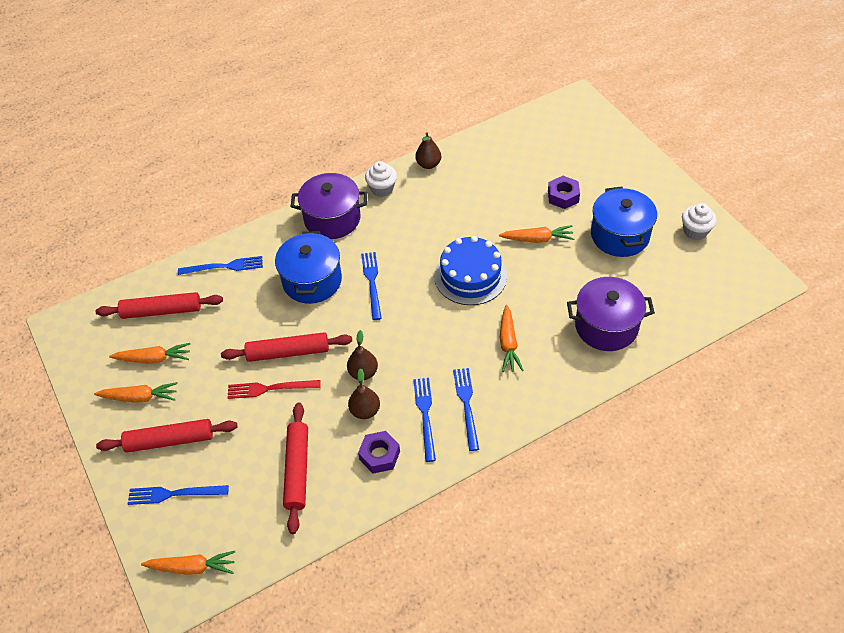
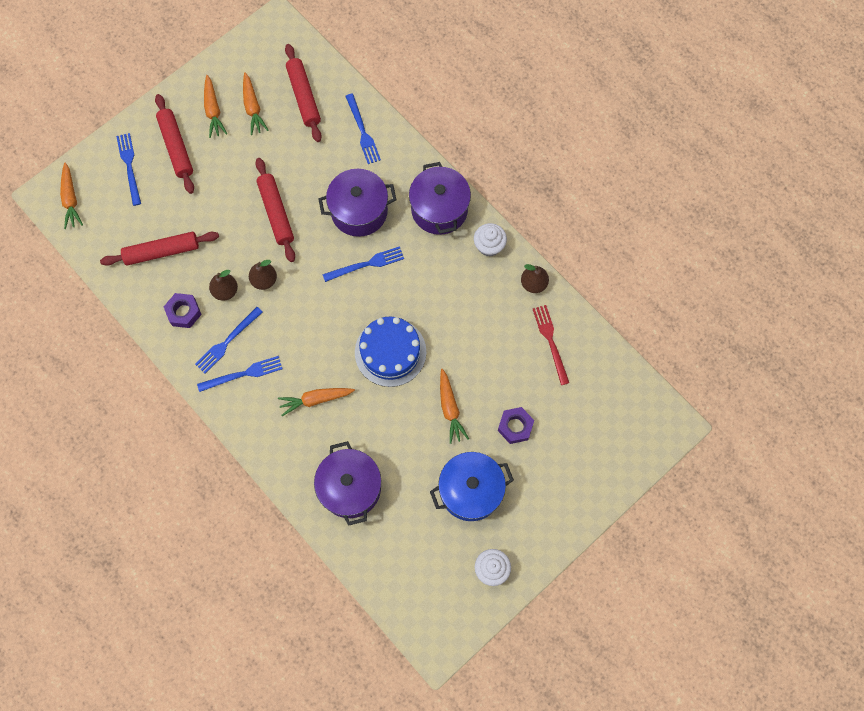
camera: 75 degrees right, 20 degrees up
red fork [228,380,321,399] -> red fork moved to [533,305,569,385]
blue pot [275,231,342,304] -> purple pot [318,169,397,237]
blue fork [413,378,436,462] -> blue fork turned 150 degrees clockwise [195,307,263,374]

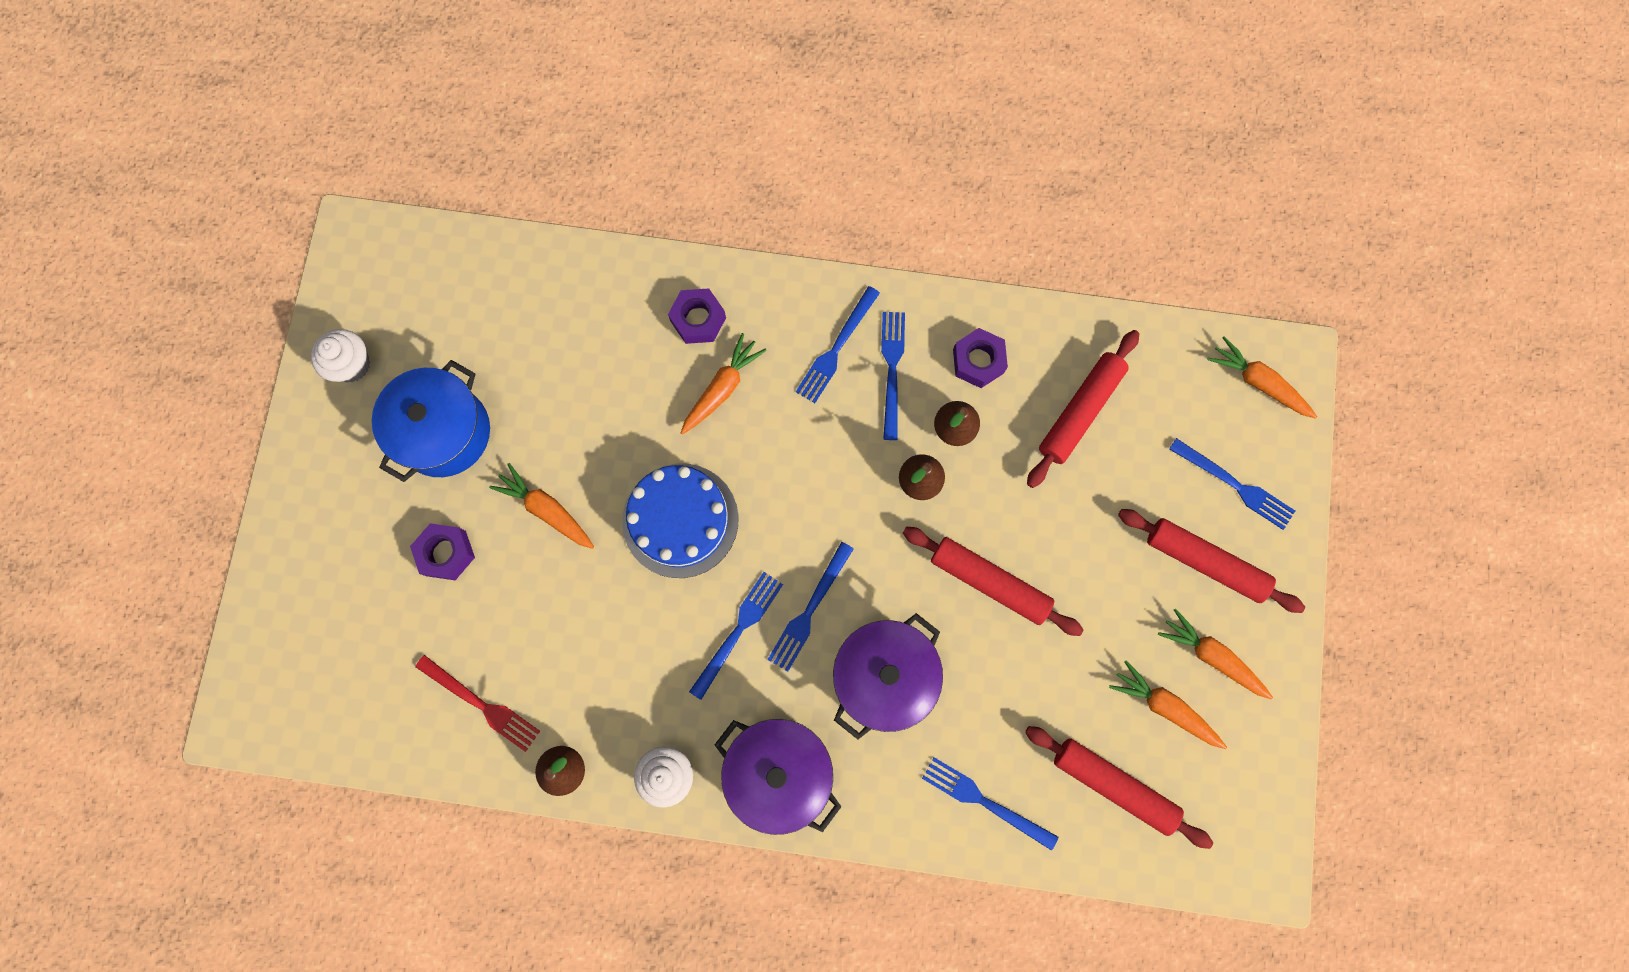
camera: 140 degrees right, 5 degrees up
purple pot [314,441,381,526] -> none
none -> purple nut [668,288,726,344]
none -> blue fork [689,572,783,700]

